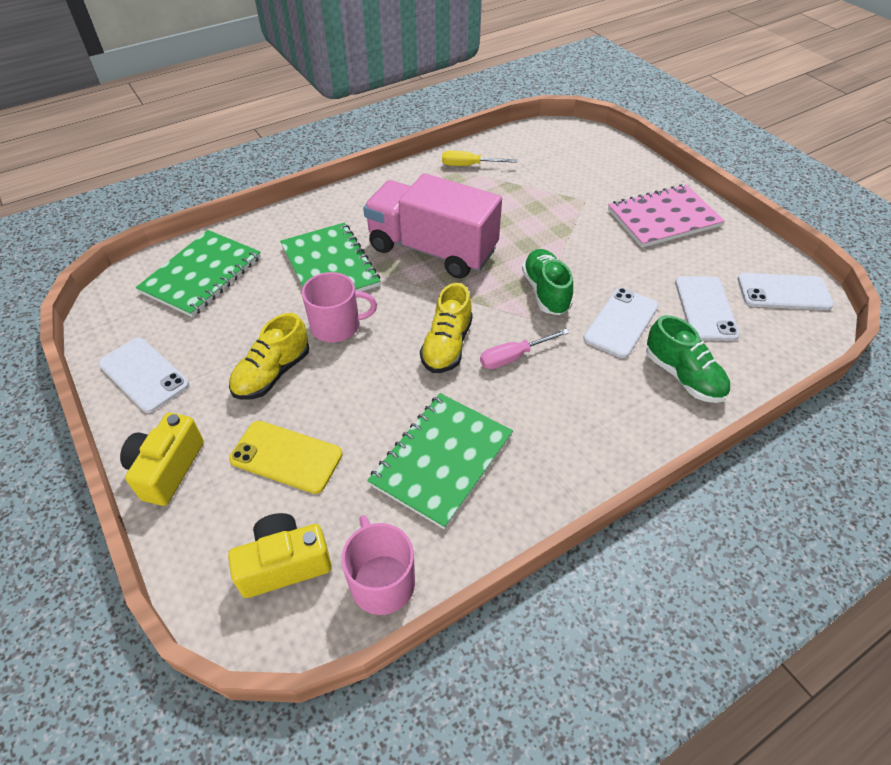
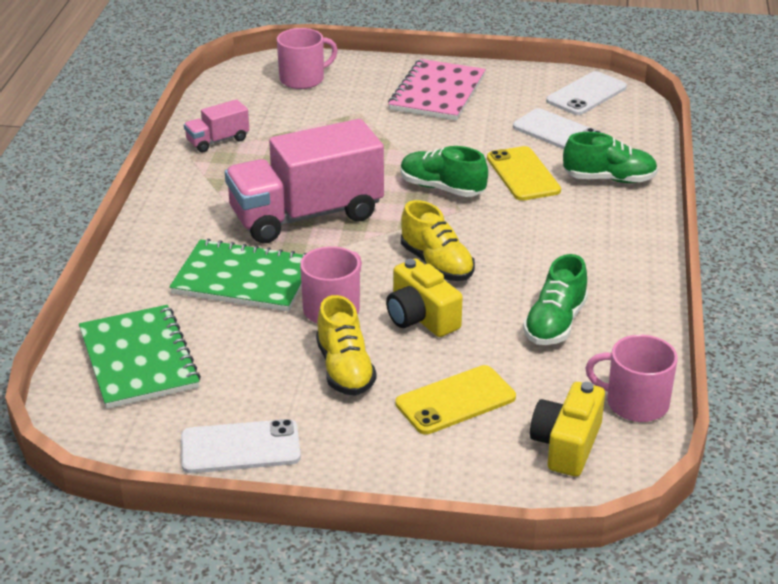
camera: 50 degrees left, 15 degrees down
yellow camera [120,413,204,506] -> yellow camera moved to [386,258,463,337]
green notebook [367,393,513,529] -> green shoe [523,254,588,345]
yellow screwdriver [442,151,517,166] -> pink truck [184,99,249,152]
pink screwdriver [480,329,570,369] -> none
white phone [583,288,659,358] -> yellow phone [487,146,561,201]
none -> pink mug [277,28,338,89]

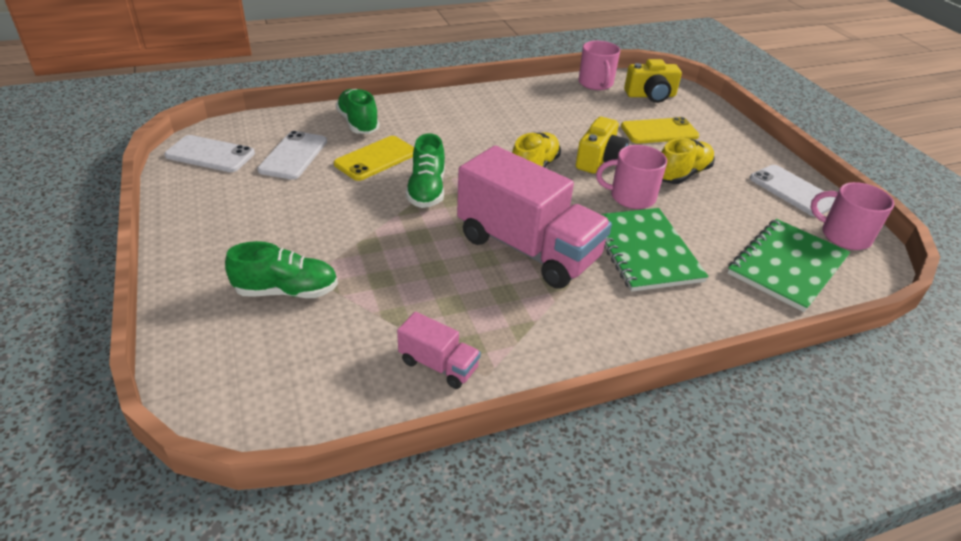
camera: 120 degrees left, 5 degrees up
pink mug [277,28,338,89] -> pink mug moved to [810,182,894,250]
pink notebook [388,59,486,120] -> none
yellow phone [395,365,516,435] -> yellow phone turned 45 degrees counterclockwise [621,117,700,144]
green shoe [523,254,588,345] -> green shoe moved to [225,241,338,298]

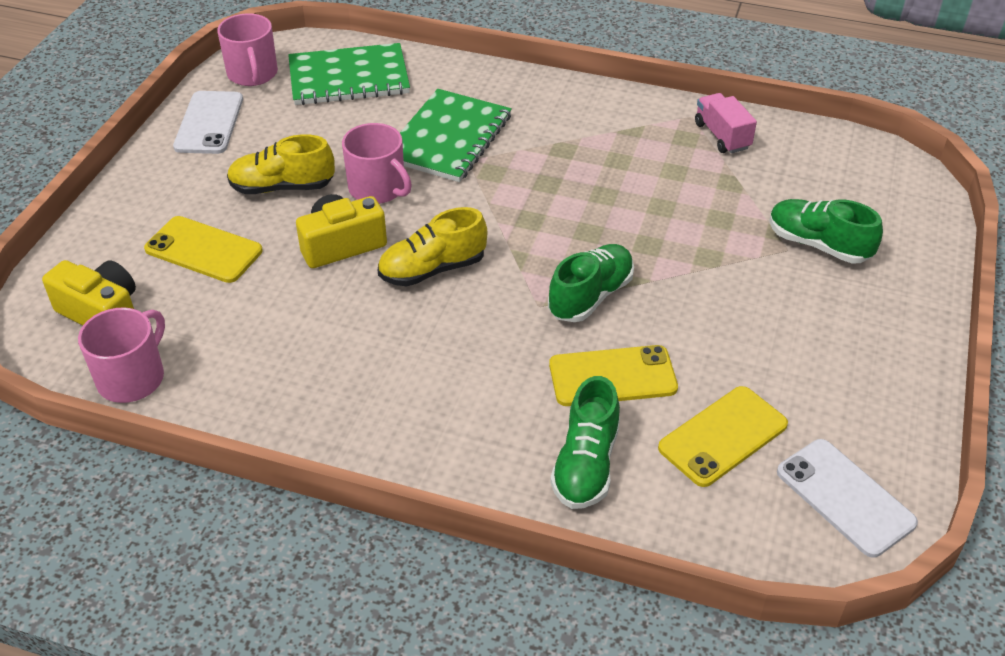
camera: 140 degrees left, 5 degrees up
white phone [257,131,327,180] -> yellow phone [658,386,788,487]
pink truck [457,146,612,289] -> none

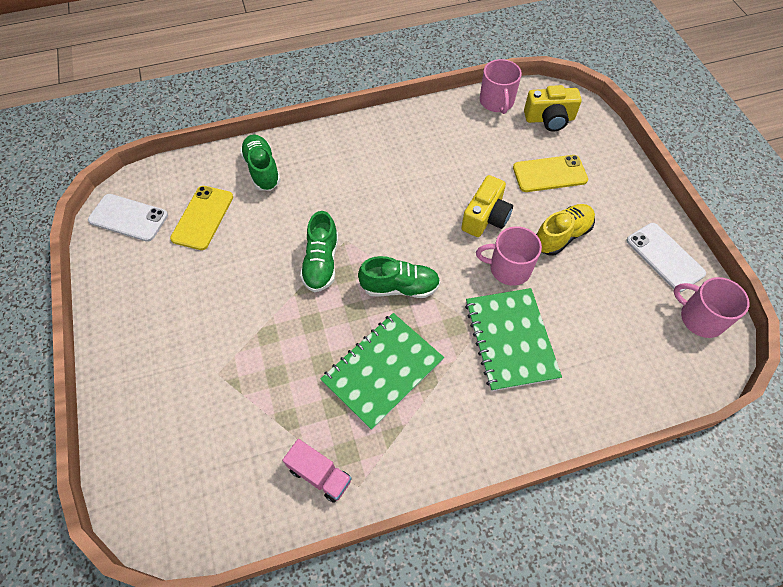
camera: 145 degrees right, 15 degrees up
green notebook [288,43,410,105] -> green notebook moved to [321,313,444,430]
yellow shoe [378,207,487,286] -> none
yellow phone [549,345,678,406] -> none
green shoe [769,199,883,263] -> green shoe moved to [358,256,440,298]

